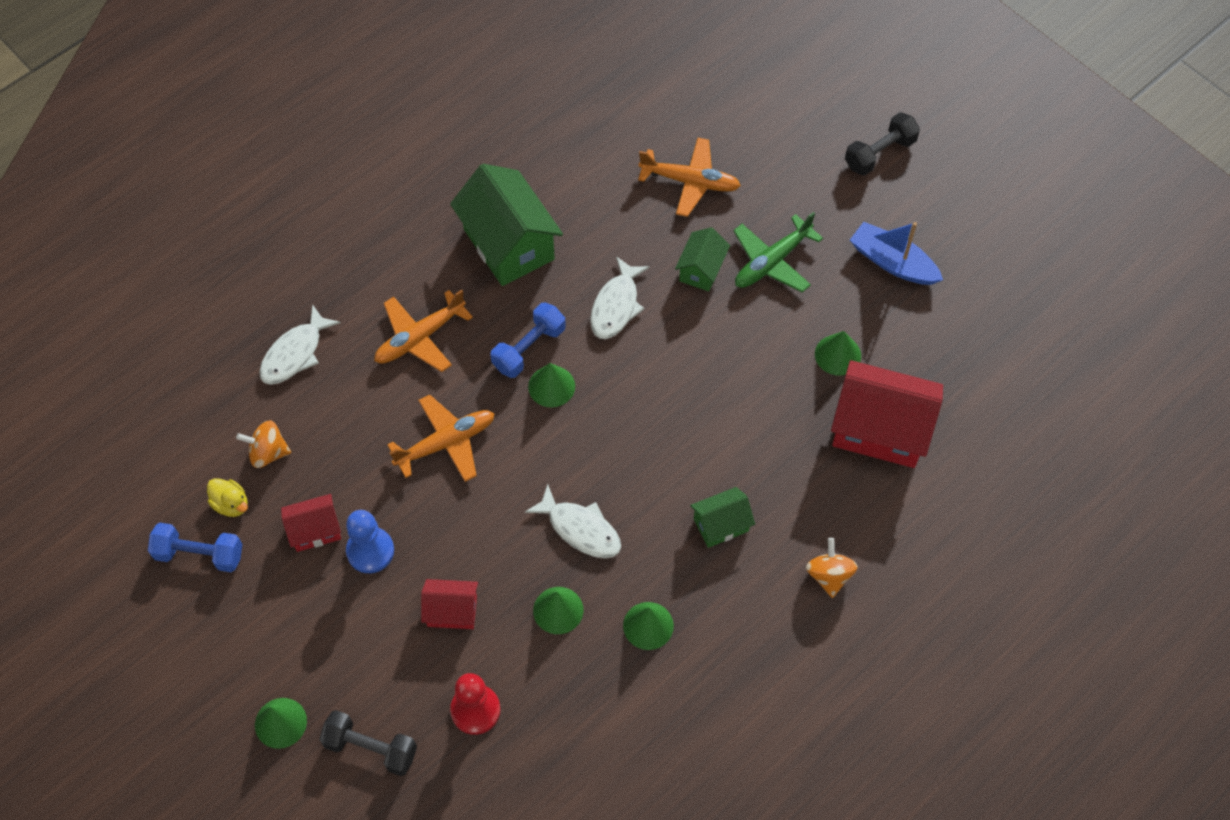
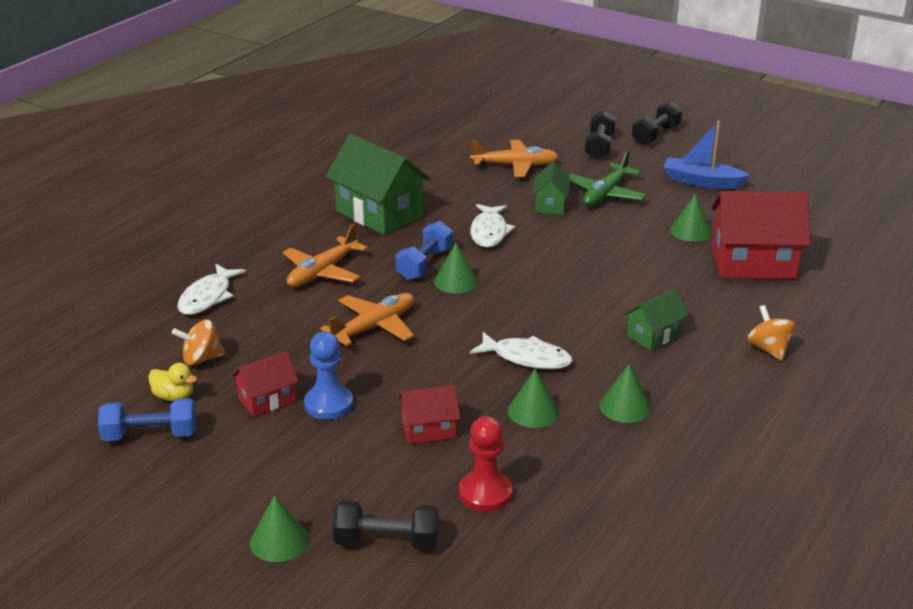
camera: 15 degrees left, 30 degrees down
none -> black dumbbell [585,110,616,160]

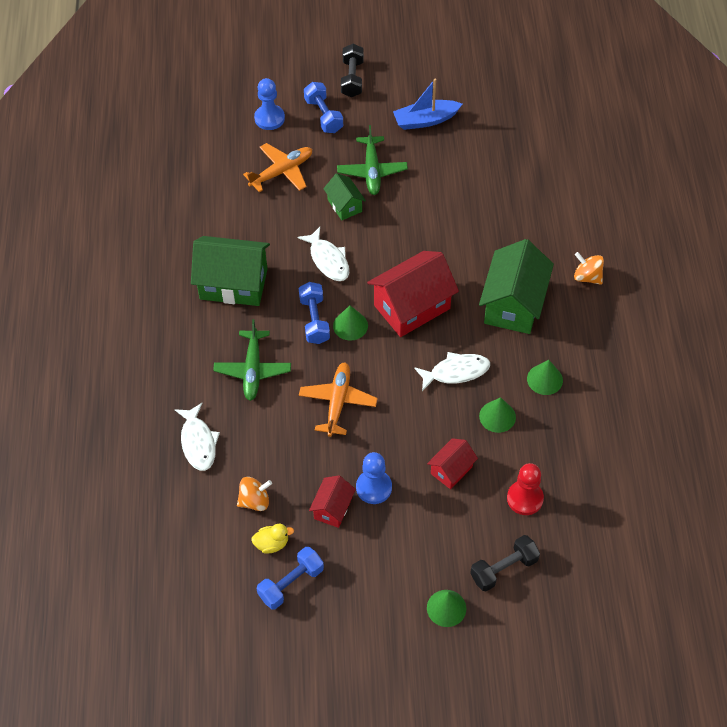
camera: 35 degrees left, 25 degrees up
orange spinning top [172,319,225,366] -> orange spinning top turned 150 degrees counterclockwise [237,477,272,511]
orange plane [283,223,368,287] -> green plane [213,319,291,401]
black dumbbell [585,110,616,160] -> blue dumbbell [304,82,343,133]
green house [624,289,688,350] -> green house [479,239,554,334], size x1.91
green cone [670,194,712,242] -> none
red house [711,191,810,279] -> red house moved to [367,251,459,337]
none -> blue pawn [254,78,285,130]

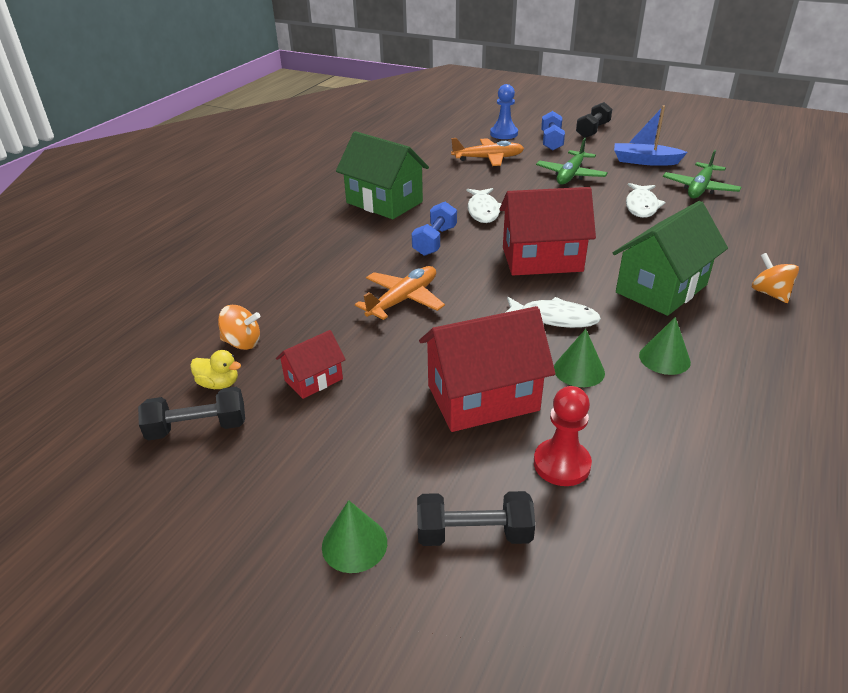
camera: 30 degrees right, 20 degrees down
white fish [175,403,220,471] -> white fish moved to [626,183,666,218]
green plane [213,319,291,401] -> green plane moved to [663,150,741,198]
blue dumbbell [256,547,324,609] -> black dumbbell [138,387,245,441]
green house [323,173,366,220] -> none
green cone [333,306,368,341] -> none
blue pawn [356,452,392,504] -> none
red house [427,438,478,489] -> red house [419,306,555,432], size x1.91

